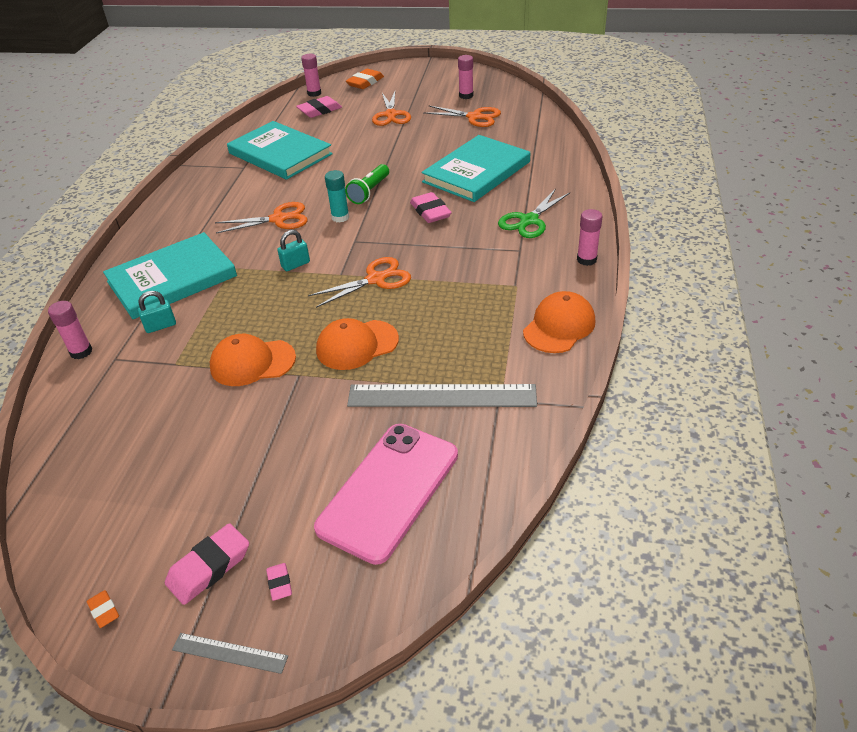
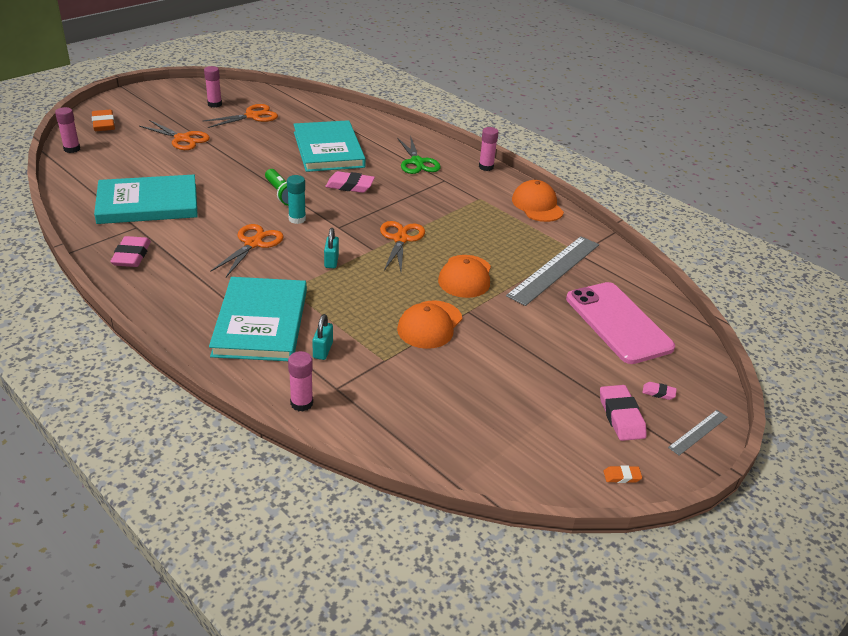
camera: 60 degrees left, 5 degrees down
pink eraser [296,96,342,118] -> pink eraser moved to [110,236,151,267]

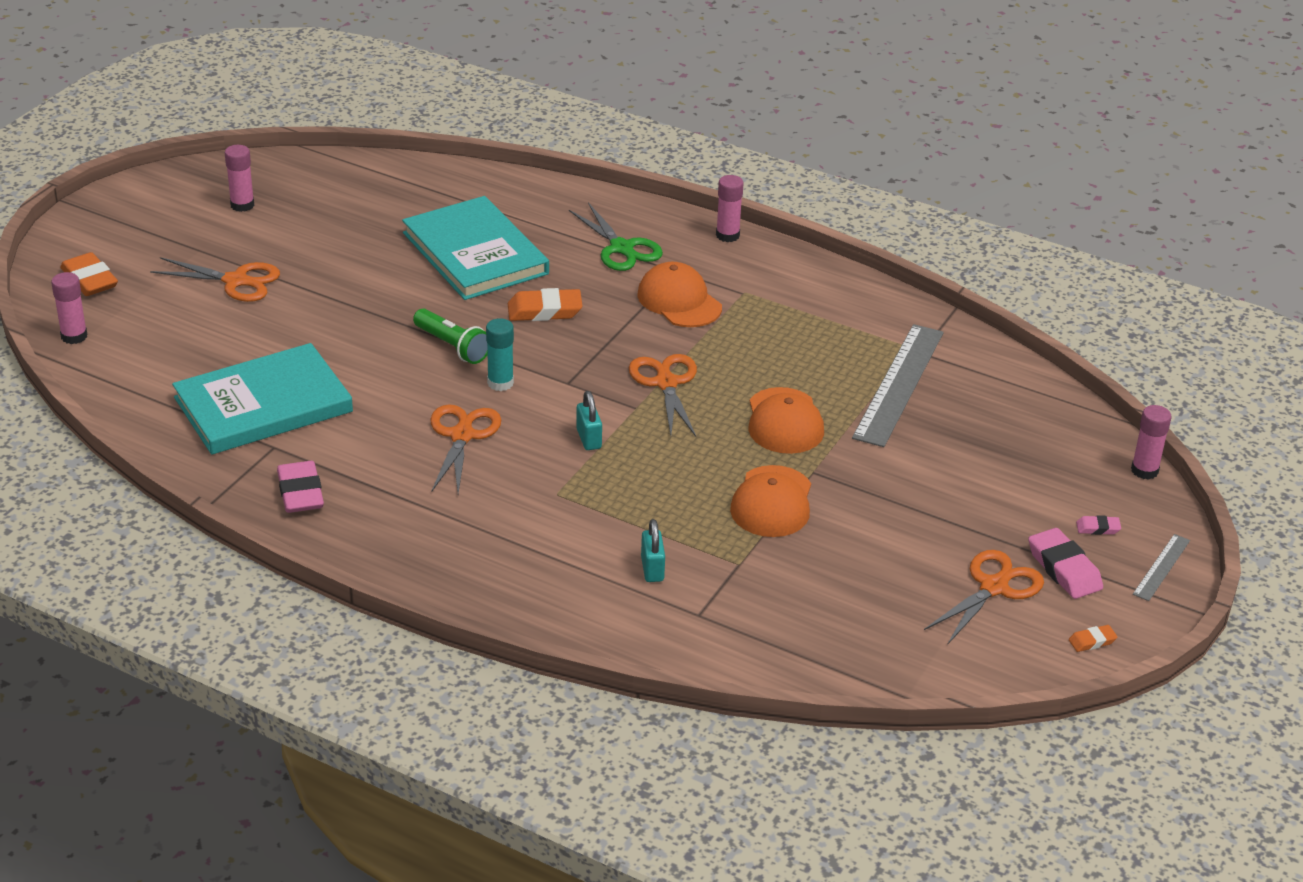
camera: 15 degrees left, 0 degrees up
orange scissors [203,104,278,128] -> orange scissors moved to [924,550,1044,645]
turquoise book [209,277,307,361] -> none
pink glue stick [288,351,313,412] -> pink glue stick moved to [1131,405,1171,480]
pink eraser [325,171,375,193] -> orange eraser [508,288,582,321]
orange cap [512,180,564,222] -> orange cap moved to [637,262,722,327]
pink phone [566,282,675,364] -> none

